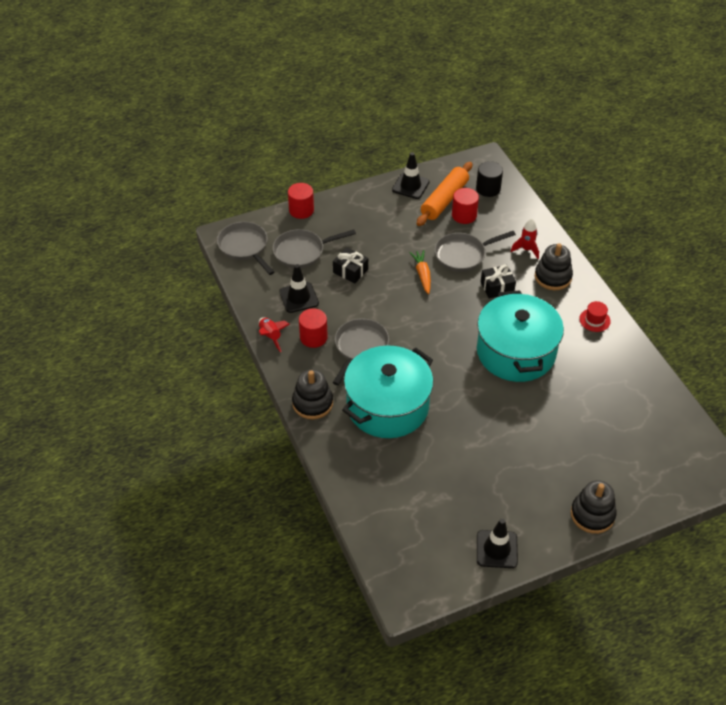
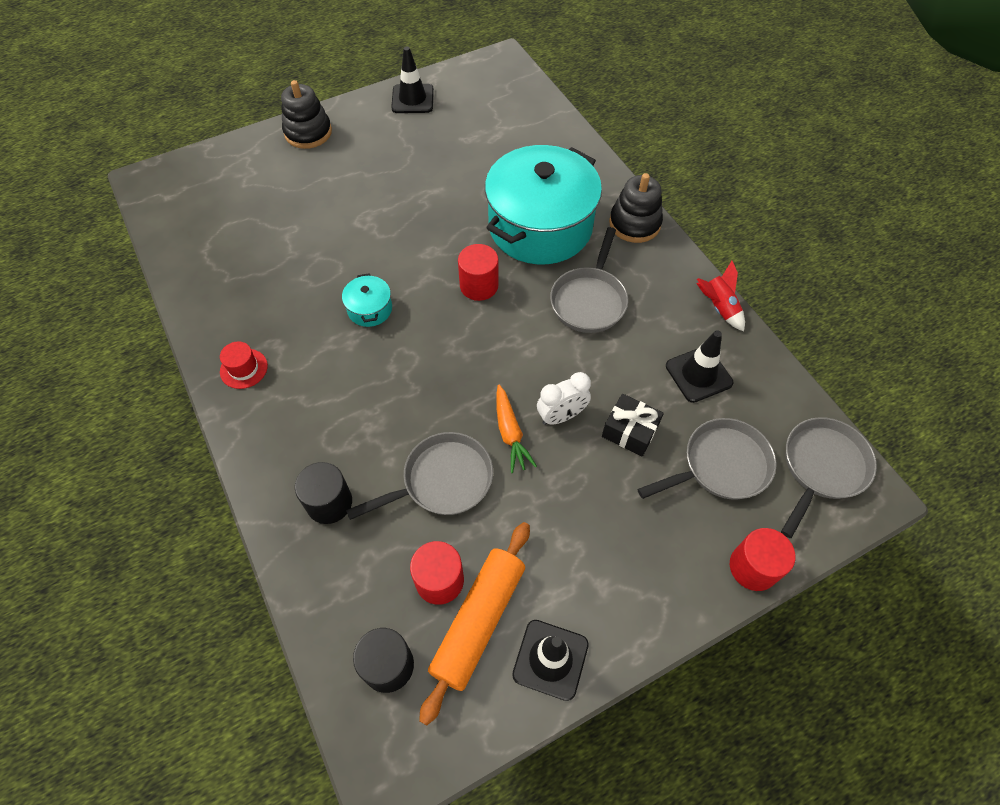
camera: 175 degrees right, 10 degrees up
grey pan [217,222,274,275] -> grey pan turned 105 degrees counterclockwise [781,417,877,538]
red cylinder [299,308,328,348] -> red cylinder moved to [458,244,499,301]
turquoise pot [477,290,564,382] -> turquoise pot [342,273,392,327], size x0.40
black gift [481,265,516,298] -> none
red rocket [511,218,539,259] -> black cylinder [295,462,352,524]
black stacking toy [535,243,573,290] -> none
none -> white clock [537,372,591,425]

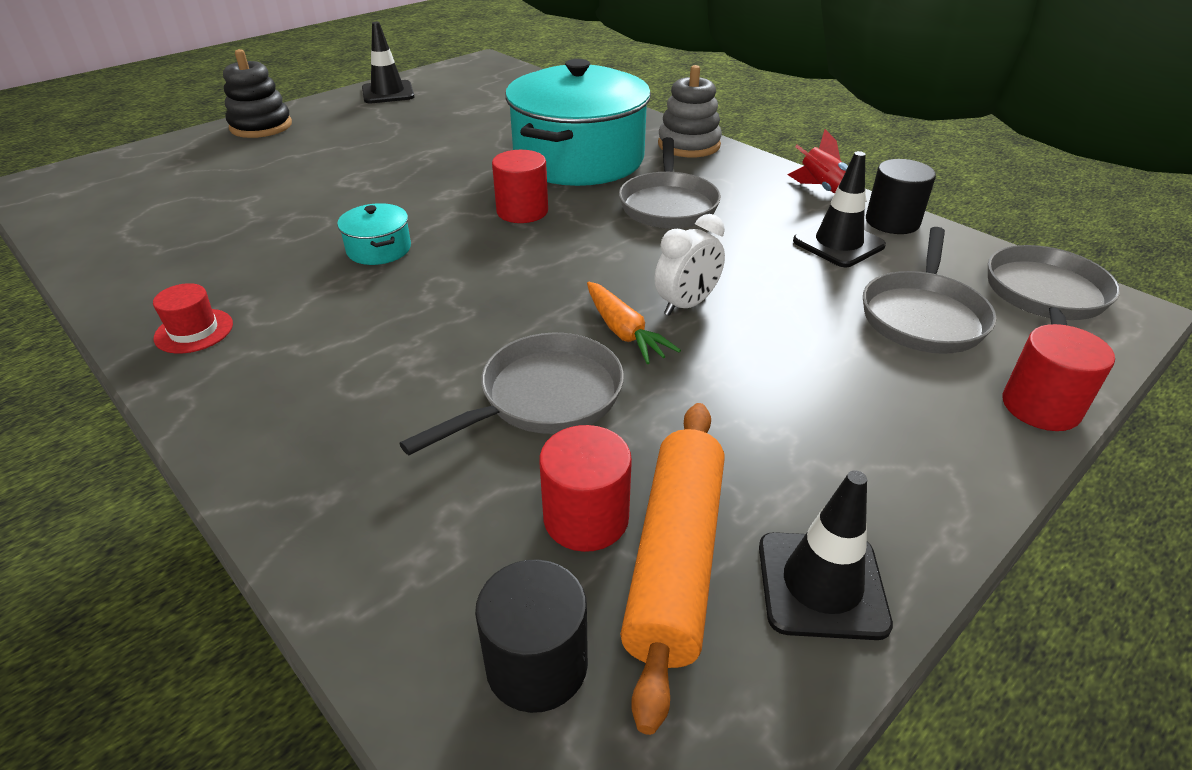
camera: 15 degrees left, 20 degrees down
black cylinder [295,462,352,524] -> black cylinder moved to [866,159,936,234]
black gift [602,394,664,456] -> none
black stacking toy [609,173,663,243] -> grey stacking toy [658,65,722,157]
grey pan [638,418,776,500] -> grey pan turned 150 degrees clockwise [863,227,996,354]

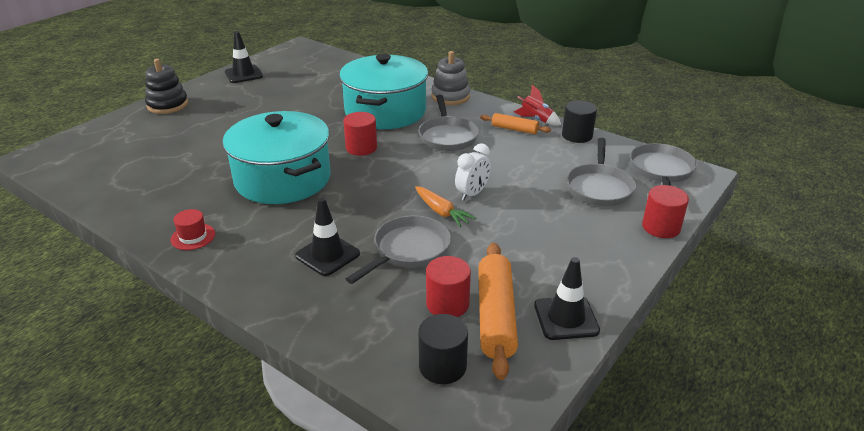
camera: 10 degrees left, 5 degrees down
turquoise pot [337,203,411,265] -> turquoise pot [222,111,331,204], size x2.49
black traffic cone [793,151,886,267] -> black traffic cone moved to [295,197,360,276]
none -> orange rolling pin [480,113,551,134]

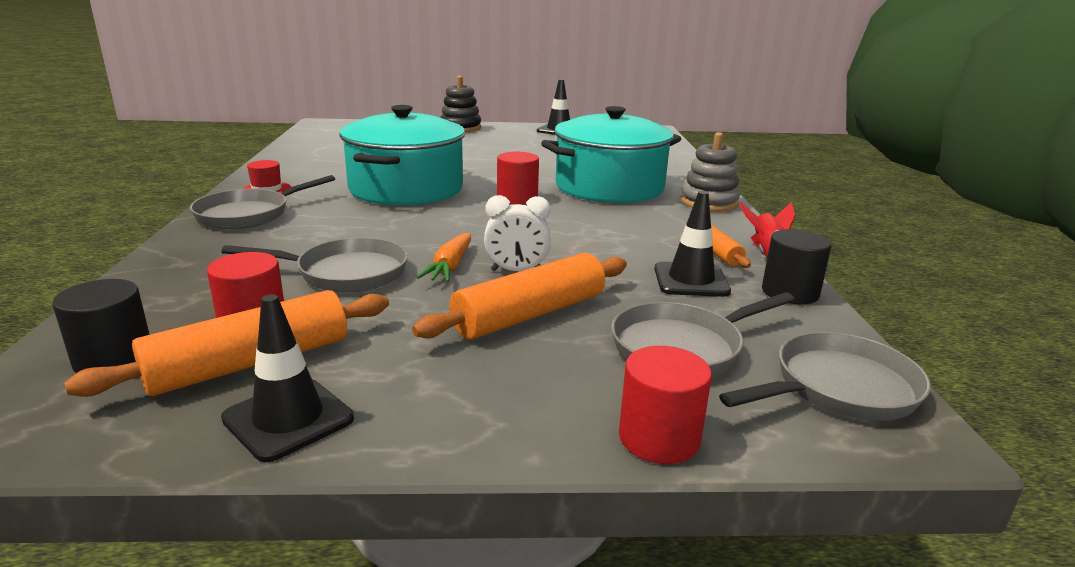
camera: 50 degrees right, 10 degrees down
black traffic cone [295,197,360,276] -> black traffic cone moved to [655,191,731,297]
grey pan [418,95,479,151] -> grey pan moved to [190,175,335,229]
none -> orange rolling pin [412,253,627,340]

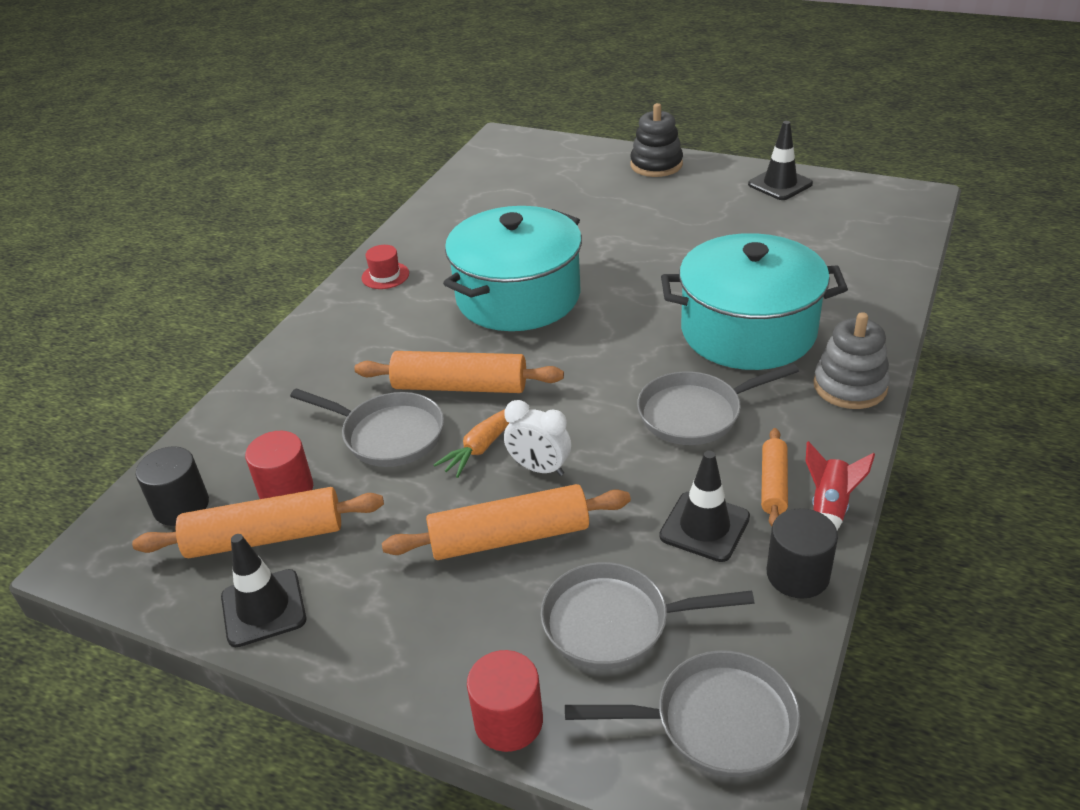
camera: 30 degrees right, 15 degrees up
grey pan [190,175,335,229] -> grey pan moved to [637,363,799,445]
red cylinder [497,152,539,205] -> none
none -> orange rolling pin [354,351,564,393]

